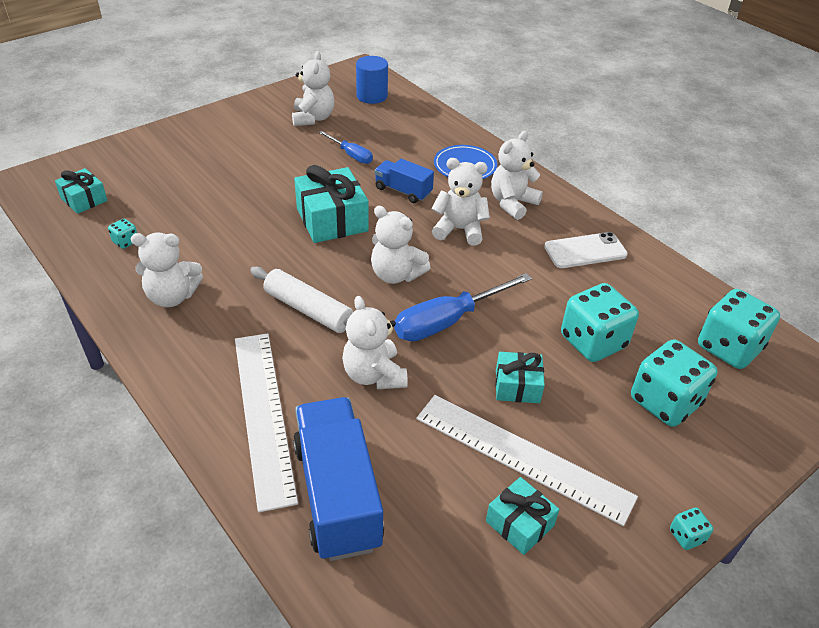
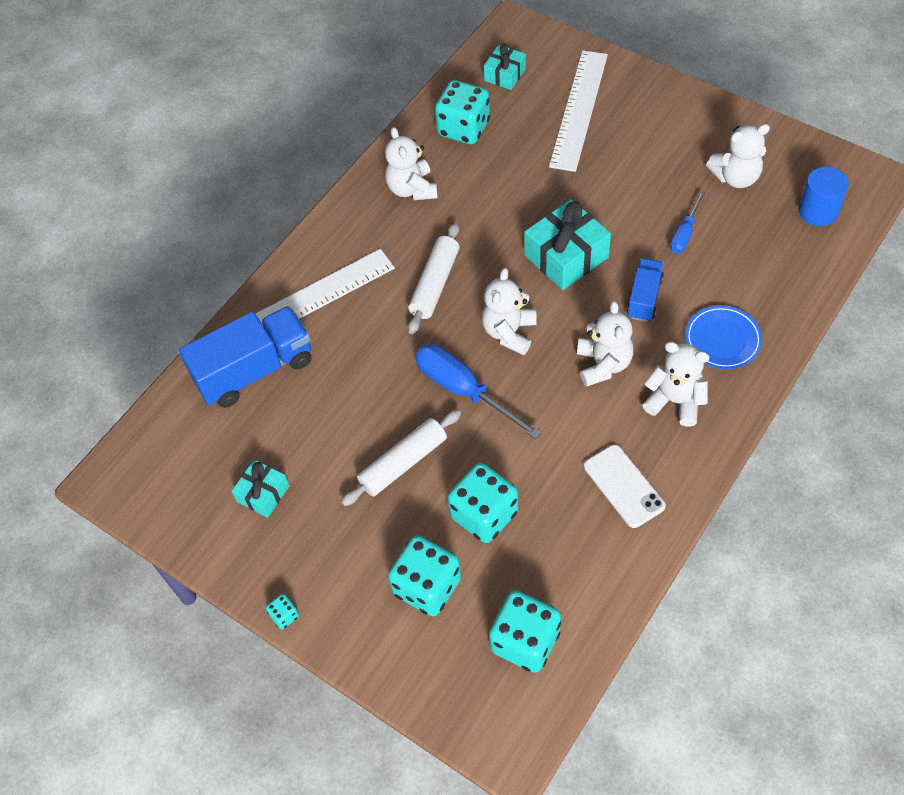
camera: 80 degrees right, 15 degrees up
turquoise dice [108,219,137,249] -> turquoise dice [435,80,490,144], size x2.31
white teddy bear [342,296,408,389] -> none
white ruler [416,395,638,526] -> white ruler moved to [549,50,608,172]
turquoise gift [495,352,545,403] -> white rolling pin [341,410,461,506]

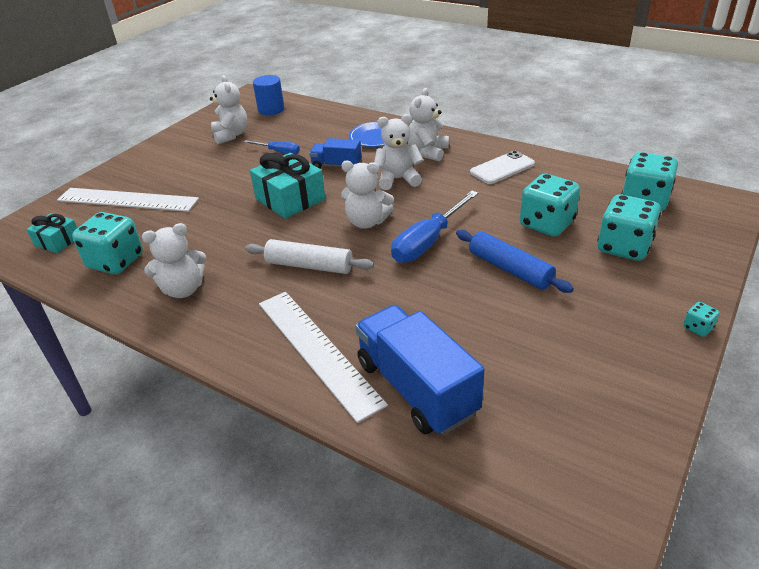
camera: 95 degrees left, 20 degrees down
turquoise gift [232,459,289,518] -> none
white rolling pin [341,410,461,506] -> blue rolling pin [456,230,574,293]

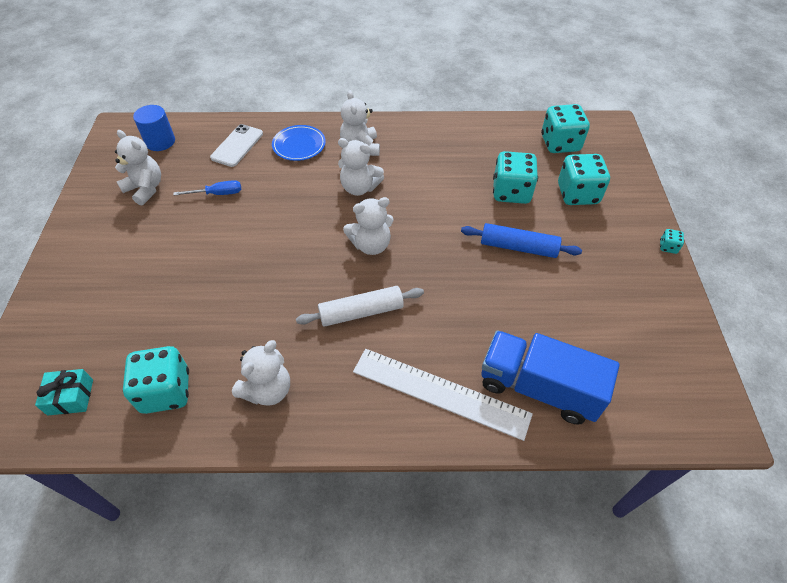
camera: 35 degrees left, 15 degrees up
white ruler [57,188,199,212] -> none
turquoise gift [250,153,325,219] -> none
blue truck [309,138,362,169] -> none
white teddy bear [374,114,423,190] -> white teddy bear turned 120 degrees counterclockwise [338,138,384,196]
blue screwdriver [391,191,478,263] -> none
white phone [470,151,535,184] -> white phone moved to [210,124,263,167]

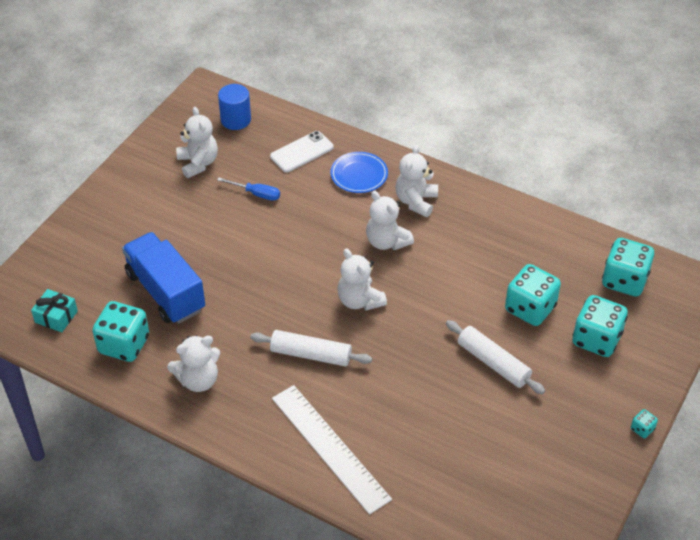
camera: 30 degrees right, 5 degrees down
white teddy bear [343,197,394,255] -> white teddy bear turned 45 degrees clockwise [337,248,387,310]
blue rolling pin [461,223,582,258] -> white rolling pin [446,320,545,394]
blue truck [482,331,620,425] -> blue truck moved to [122,232,205,324]

